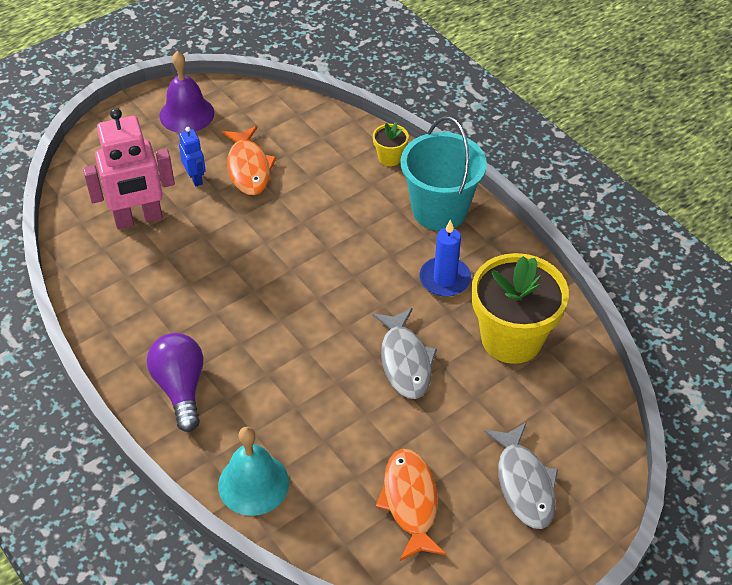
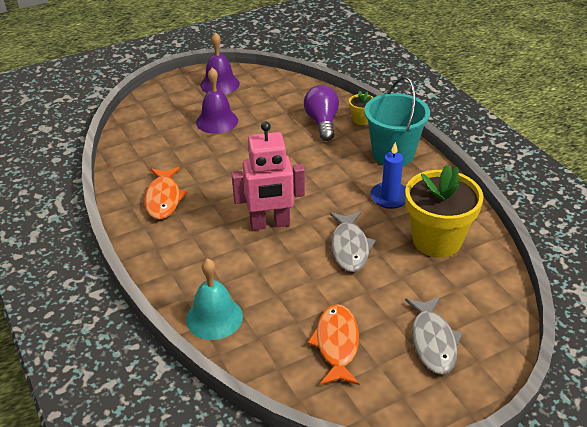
camera: 10 degrees right, 10 degrees down
pink robot [83,108,175,229] -> pink robot moved to [232,122,305,230]
purple light bulb [147,333,203,432] -> purple light bulb moved to [304,85,339,141]
blue robot [179,127,206,187] -> purple bell [196,68,238,134]
orange fish [222,126,276,195] -> orange fish moved to [144,167,188,219]

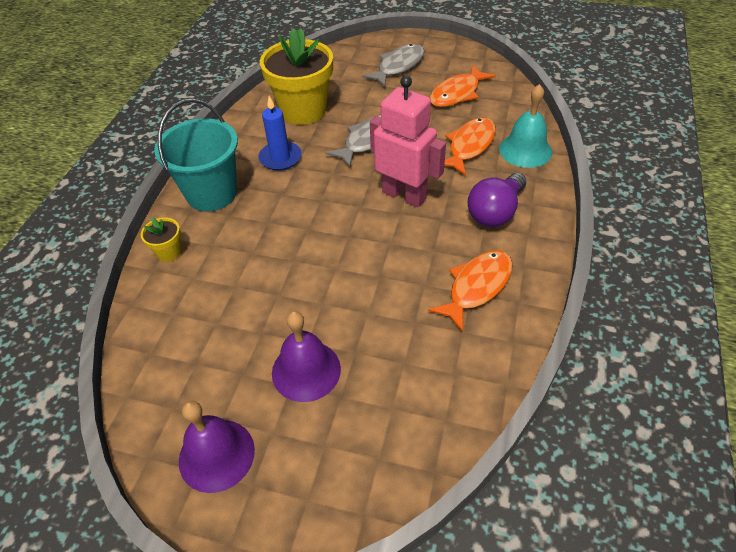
camera: 135 degrees left, 10 degrees up
purple light bulb [304,85,339,141] -> purple light bulb moved to [468,173,526,227]
none -> orange fish [444,117,496,176]

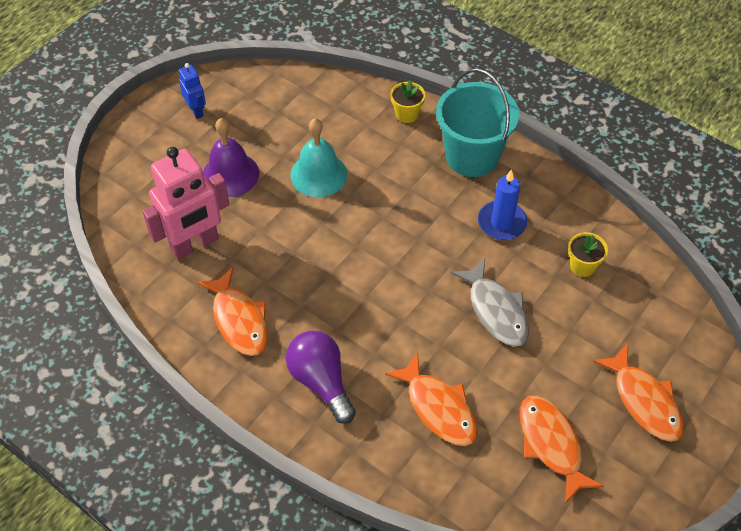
camera: 110 degrees right, 5 degrees up
purple bell [179,401,255,493] -> blue robot [179,63,206,119]
yellow flower pot [260,28,333,125] -> yellow flower pot [568,232,608,277], size x0.44
grey fish [362,44,424,87] -> orange fish [593,344,684,442]
pink robot [370,76,446,208] -> pink robot moved to [142,147,230,260]
turquoise bell [499,84,552,168] -> turquoise bell moved to [290,118,347,197]

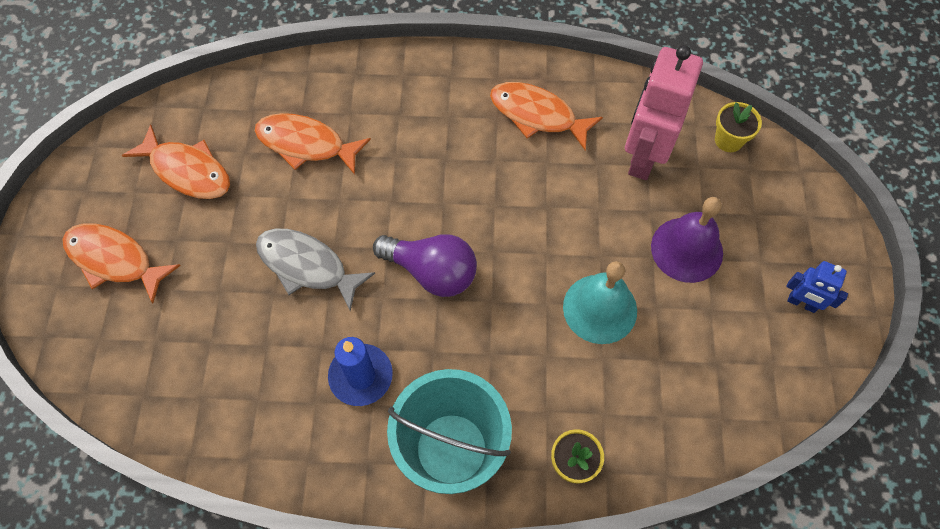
camera: 145 degrees right, 10 degrees up
purple light bulb [286,331,356,424] -> purple light bulb moved to [373,234,477,297]
yellow flower pot [568,232,608,277] -> yellow flower pot moved to [715,102,762,152]

